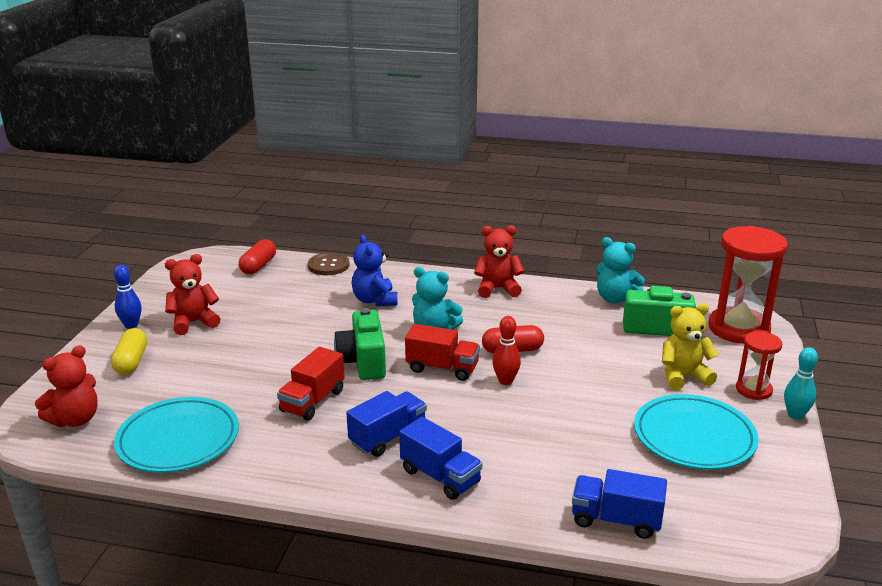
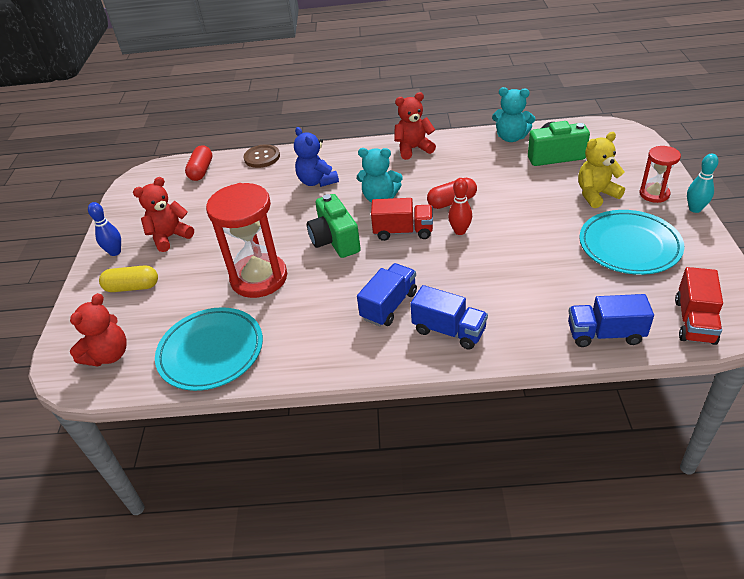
camera: 10 degrees left, 15 degrees up
yellow capsule [111,328,147,375] -> yellow capsule turned 75 degrees counterclockwise [99,265,158,292]
red truck [277,347,345,421] -> red truck moved to [675,267,723,345]
red hourglass [708,226,788,344] -> red hourglass moved to [206,183,287,298]

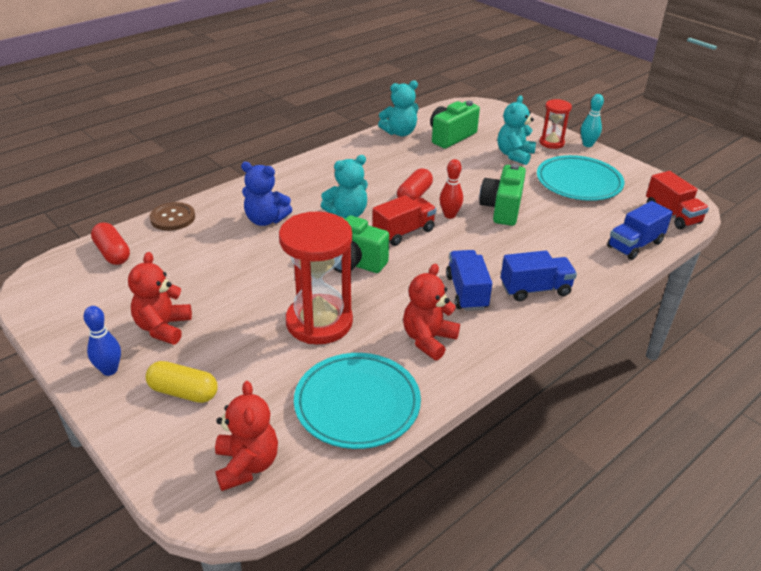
camera: 45 degrees left, 5 degrees down
yellow capsule [99,265,158,292] -> yellow capsule turned 60 degrees clockwise [146,361,218,403]
red teddy bear [394,92,436,160] -> red teddy bear moved to [403,264,460,360]
yellow teddy bear [578,132,625,208] -> turquoise teddy bear [498,95,536,165]
none -> green camera [479,164,526,226]

